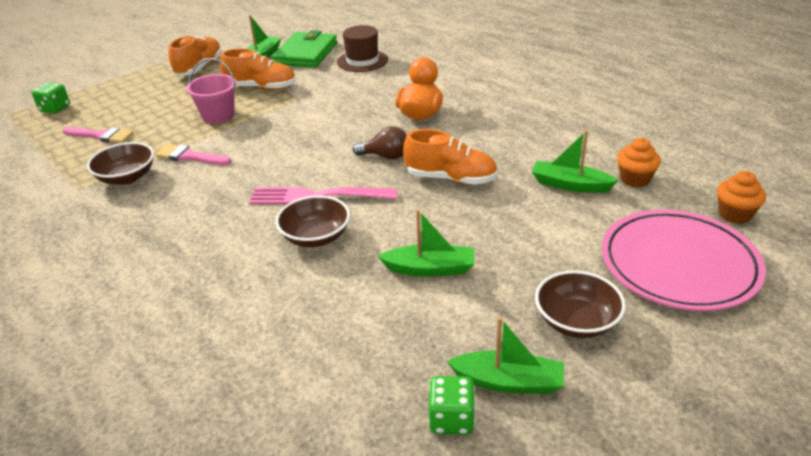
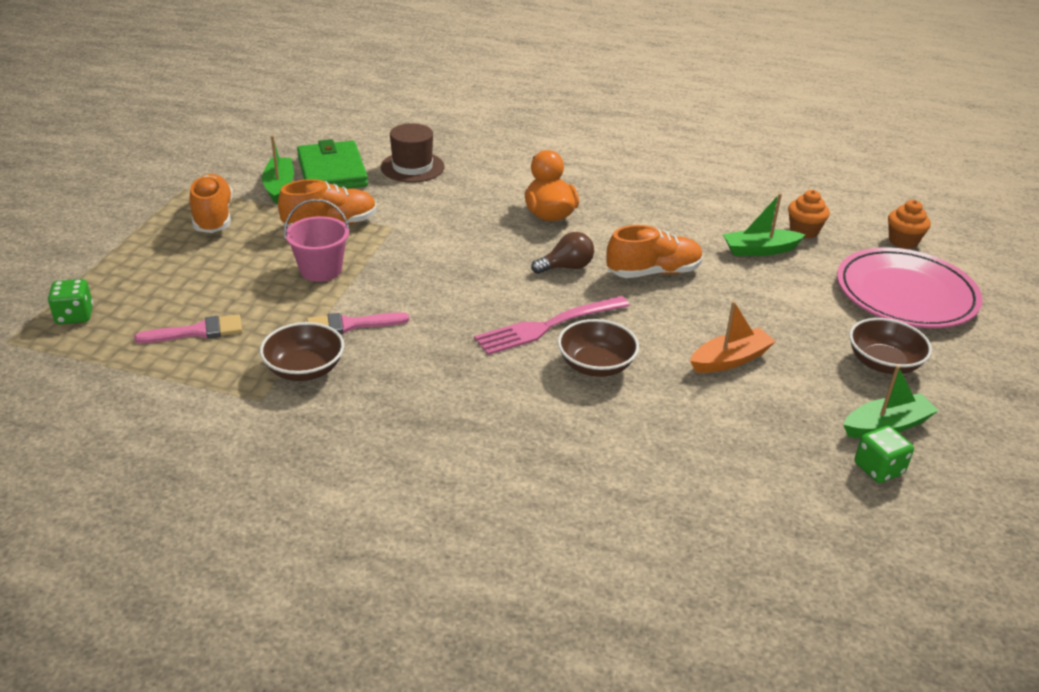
camera: 35 degrees left, 0 degrees up
green boat [378,209,474,277] -> orange boat [690,301,776,373]

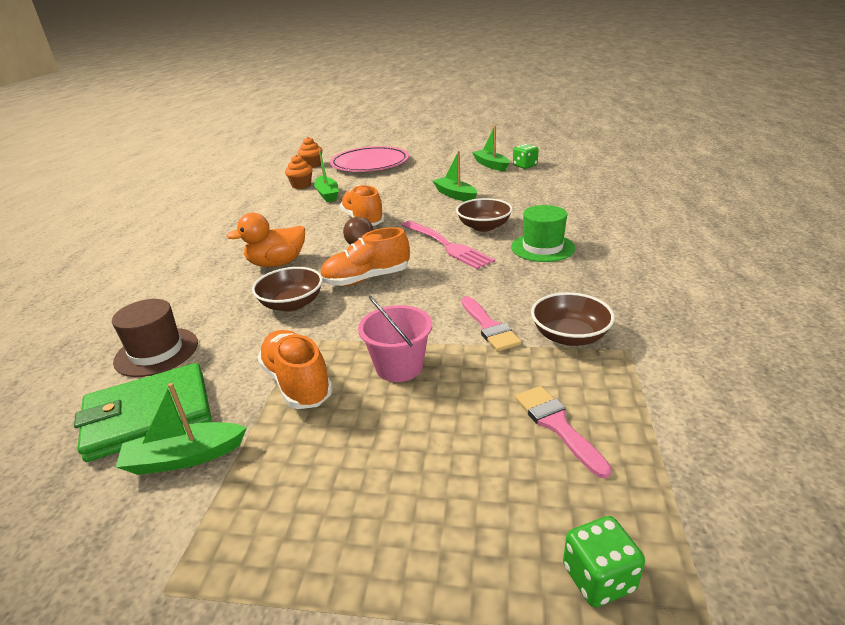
camera: 95 degrees left, 5 degrees down
orange shoe [190,174,233,233] -> orange shoe moved to [320,227,410,286]
orange boat [690,301,776,373] -> green boat [433,151,477,201]
brown bowl [849,318,932,374] -> brown bowl moved to [252,267,323,312]
none -> green hat [511,205,575,262]

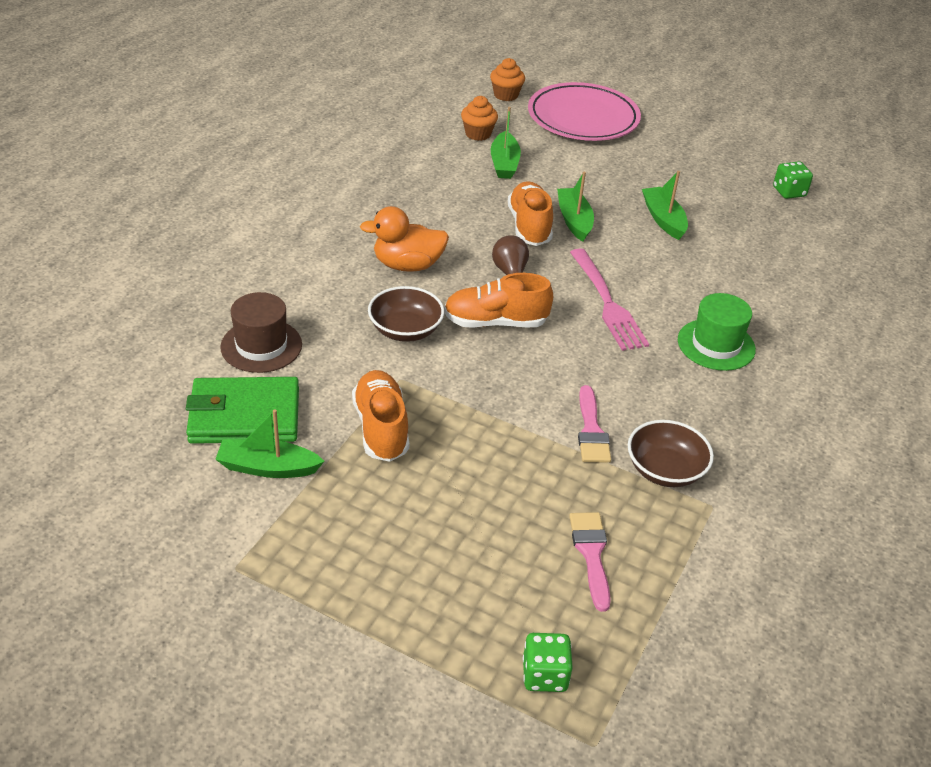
camera: 15 degrees right, 10 degrees up
pink bucket [358,296,432,382] -> none
brown bowl [456,198,513,232] -> none
green boat [472,125,509,171] -> green boat moved to [557,172,594,242]

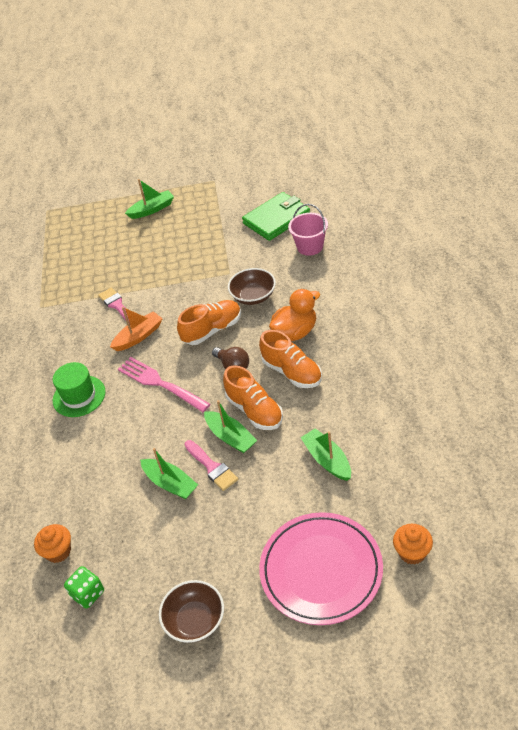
camera: 155 degrees right, 5 degrees up
green boat [215,410,325,478] -> green boat moved to [125,179,174,219]
brown hat [220,292,302,373] -> pink bucket [288,204,328,256]
orange shoe [352,370,409,462] -> orange shoe moved to [259,330,322,388]
orange cupcake [461,96,498,141] -> orange cupcake moved to [34,524,71,563]
green dice [523,633,573,692] -> none
pink brush [569,512,611,612] -> pink brush moved to [184,440,238,491]
brown bowl [628,420,714,487] -> brown bowl moved to [159,580,224,643]
none -> orange boat [110,307,163,351]

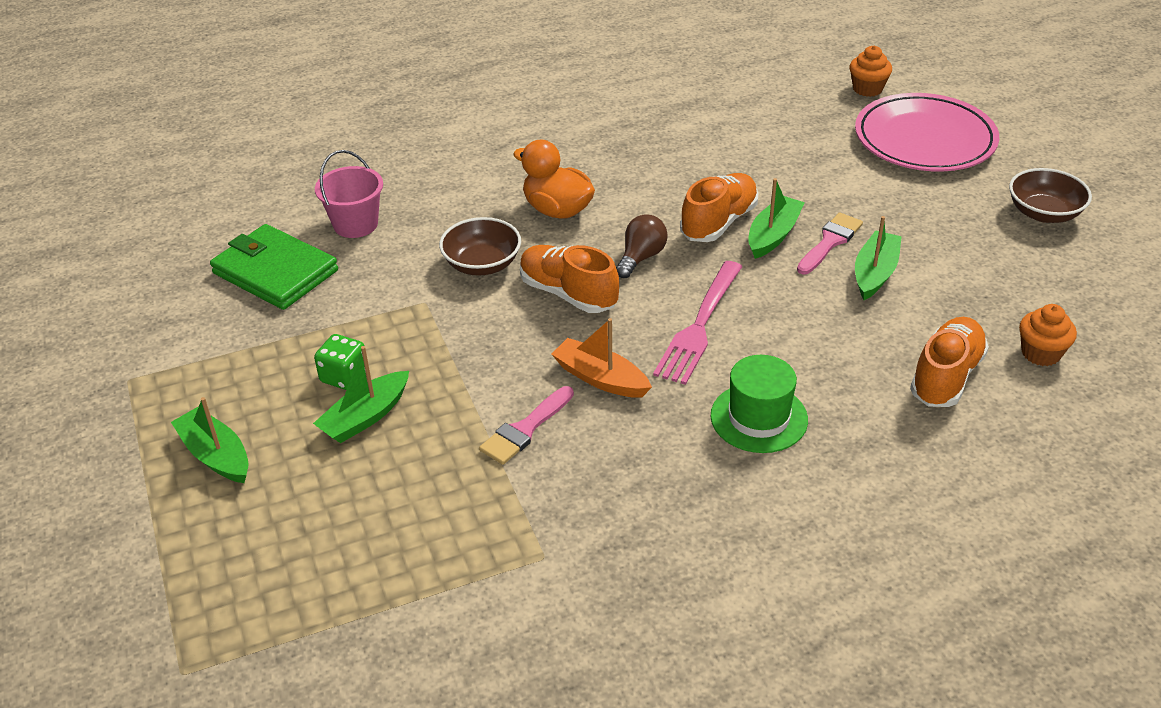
camera: 110 degrees left, 5 degrees down
green dice [64,566,104,609] -> green dice moved to [314,334,366,390]
orange shoe [259,330,322,388] -> orange shoe moved to [910,317,989,407]
green boat [300,428,351,481] -> green boat moved to [313,346,409,443]

